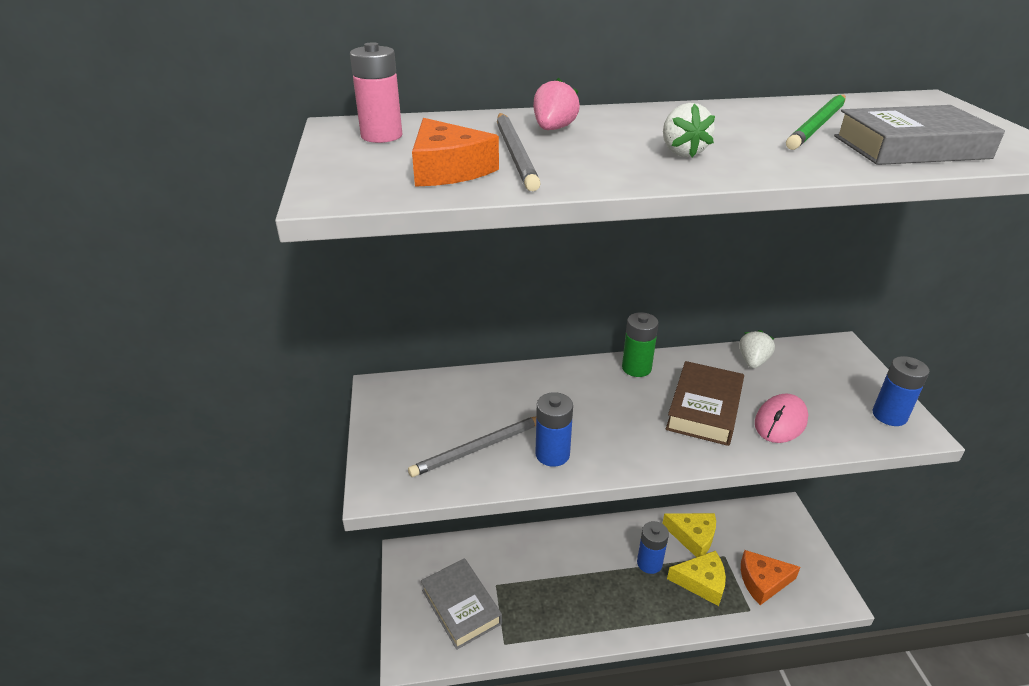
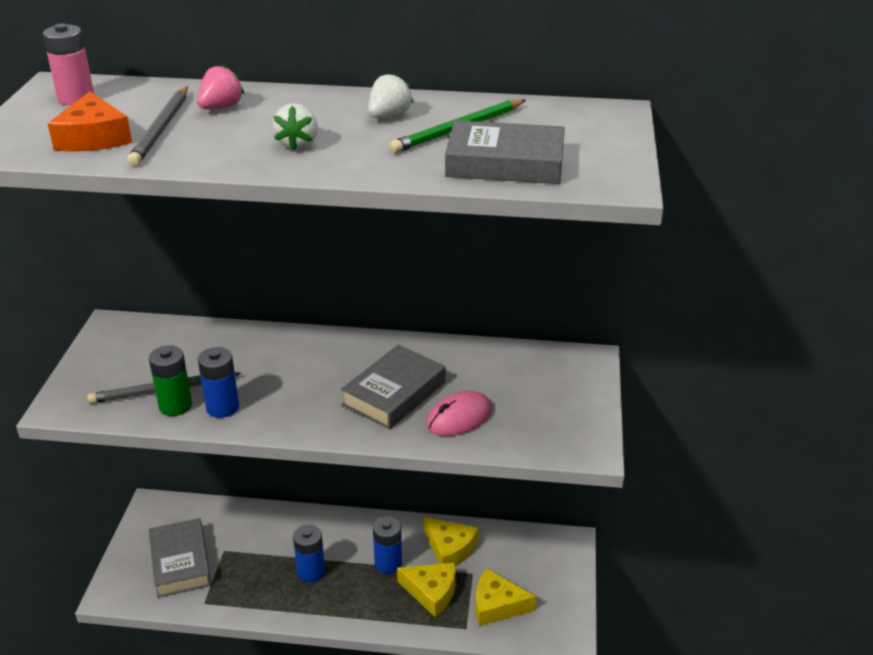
camera: 15 degrees right, 0 degrees up
green battery [622,312,659,377] -> green battery moved to [149,345,192,416]
brown book [666,361,744,446] -> grey book [341,345,445,429]
white strawberry [739,330,775,368] -> white strawberry moved to [368,72,414,118]
orange cheese [741,550,801,605] -> yellow cheese [476,569,536,626]
blue battery [872,356,929,426] -> blue battery moved to [293,525,325,583]

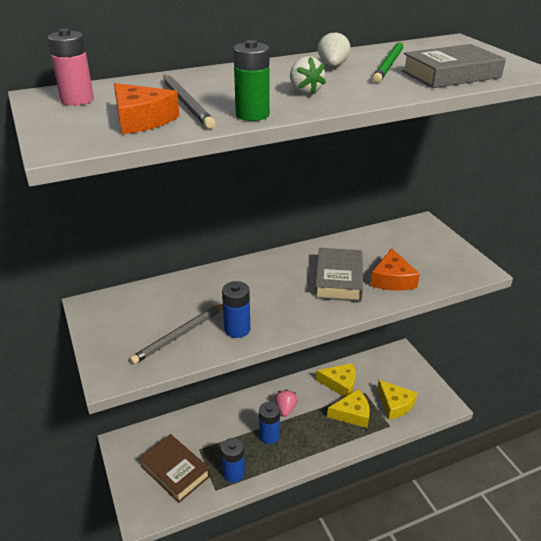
camera: 30 degrees left, 0 degrees up
green battery [149,345,192,416] -> green battery moved to [233,40,270,121]
grey book [149,518,212,598] -> brown book [139,434,210,503]
pink strawberry [197,64,244,109] -> pink strawberry moved to [275,390,298,417]
blue battery [373,516,402,574] -> blue battery moved to [221,438,245,483]
pink mouse [426,391,492,436] -> orange cheese [370,248,420,291]
yellow cheese [476,569,536,626] -> yellow cheese turned 105 degrees counterclockwise [377,380,417,420]

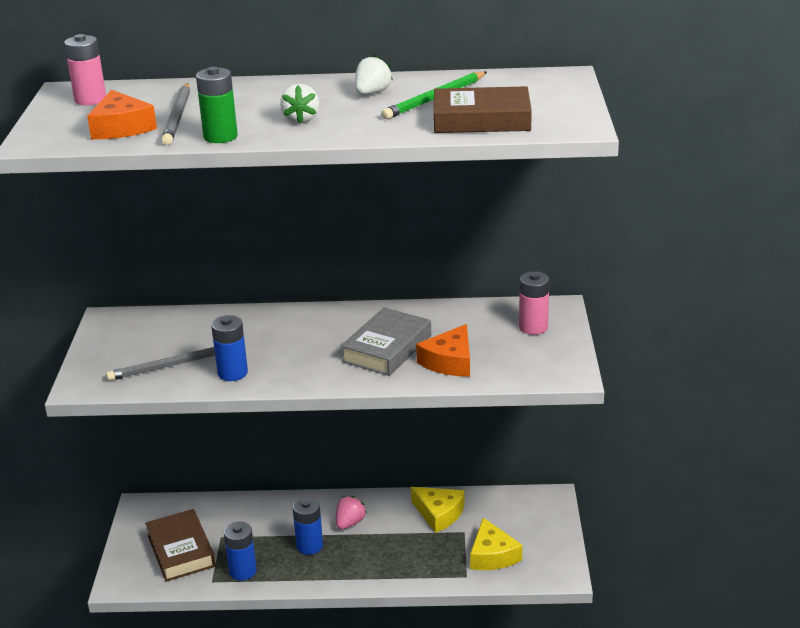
camera: 25 degrees right, 5 degrees down
yellow cheese [327,389,370,428] -> none
grey book [402,44,506,88] -> brown book [434,86,532,133]
none -> pink battery [519,271,549,335]

